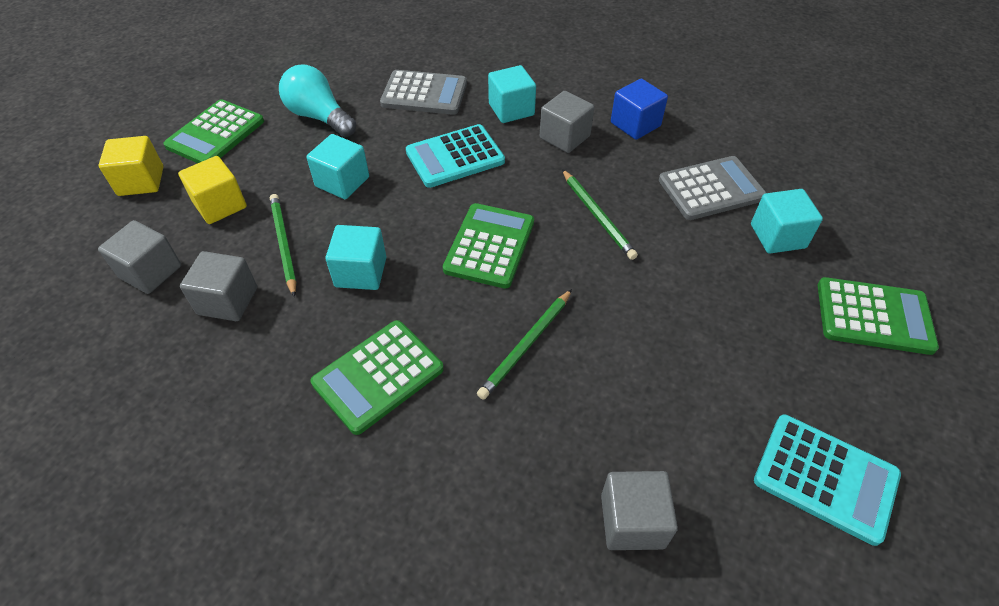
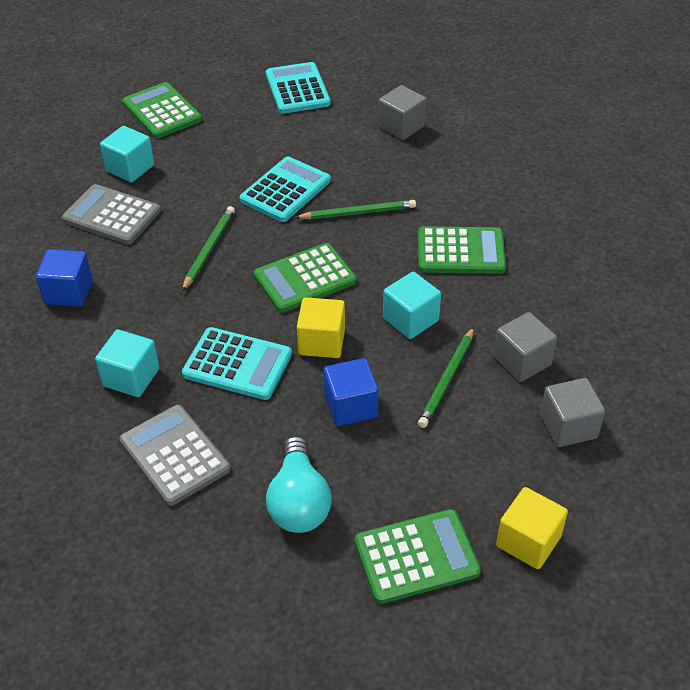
camera: 135 degrees left, 5 degrees down
yellow cube [178,156,247,224] -> yellow cube moved to [297,297,345,358]
turquoise cube [306,134,369,199] -> blue cube [324,358,379,426]
grey cube [540,91,594,153] -> none
none -> turquoise calculator [240,156,331,222]

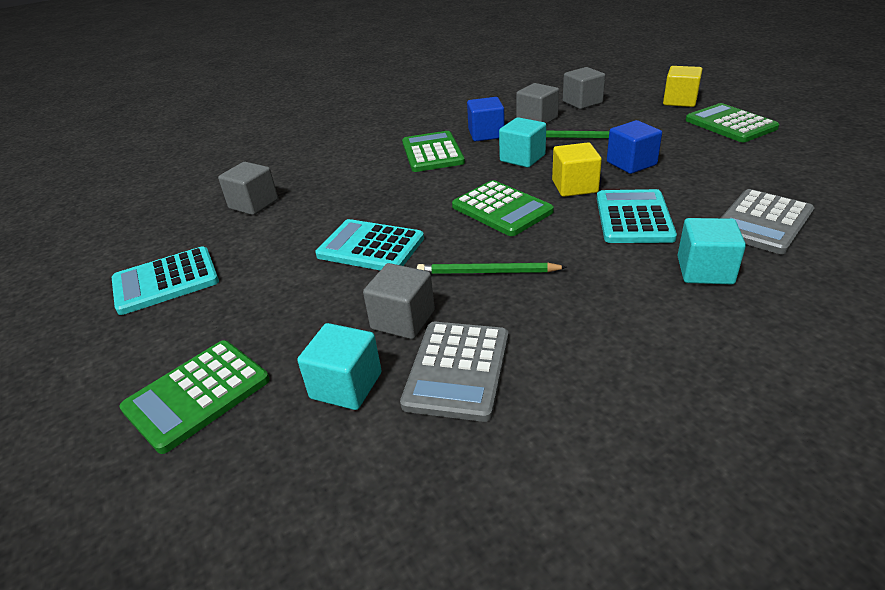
camera: 100 degrees left, 10 degrees down
blue cube [36,249,93,307] -> blue cube moved to [467,97,505,141]
turquoise light bulb [266,436,332,533] -> none
green pencil [295,200,416,220] -> none
none -> grey cube [363,263,435,339]

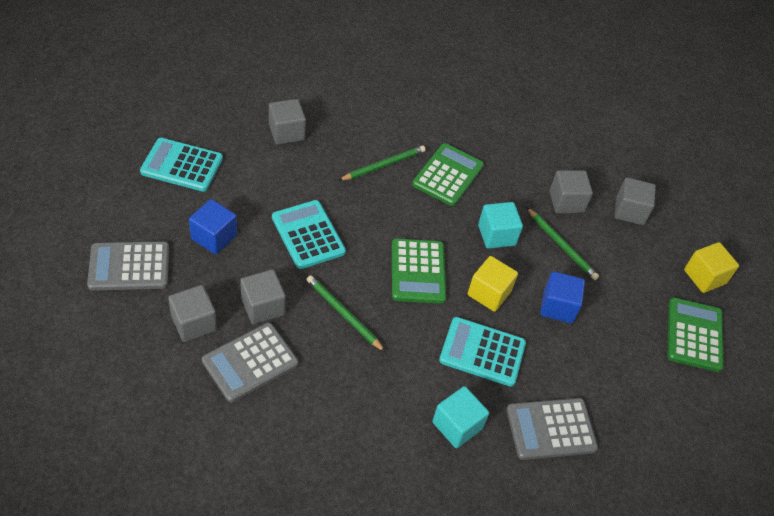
camera: 30 degrees right, 15 degrees up
green calculator [119,341,270,454] -> grey calculator [87,241,169,291]
turquoise cube [297,323,382,410] -> grey cube [168,285,217,342]
blue cube [467,97,505,141] -> blue cube moved to [189,199,237,254]
turquoise calculator [597,189,677,243] -> turquoise calculator turned 120 degrees counterclockwise [439,317,526,387]
none -> green pencil [338,146,426,181]

